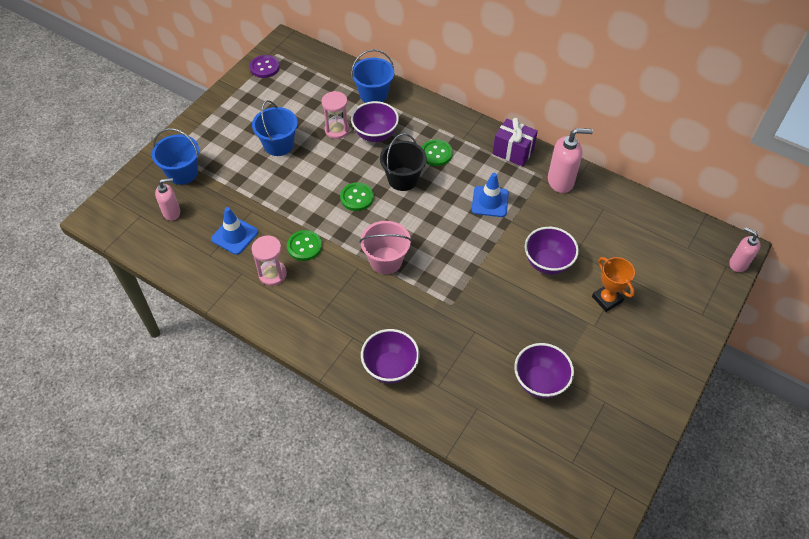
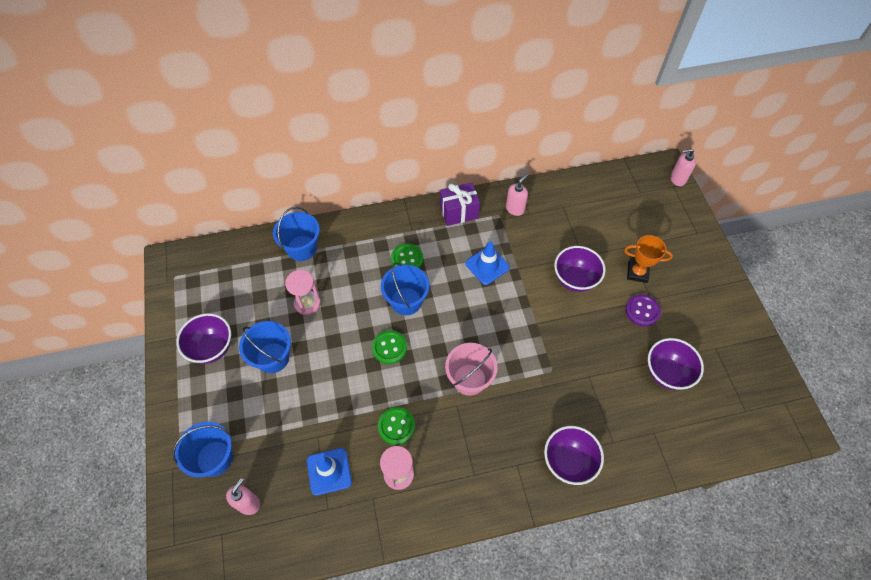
camera: 45 degrees left, 5 degrees up
purple button [250,55,280,78] -> purple button moved to [625,294,661,326]
purple bowl [351,101,399,142] -> purple bowl moved to [176,313,231,364]
black bucket [380,133,427,191] -> blue bucket [381,262,429,315]
pink soap dispenser [548,128,593,193] -> pink soap dispenser [506,174,528,216], size x0.65

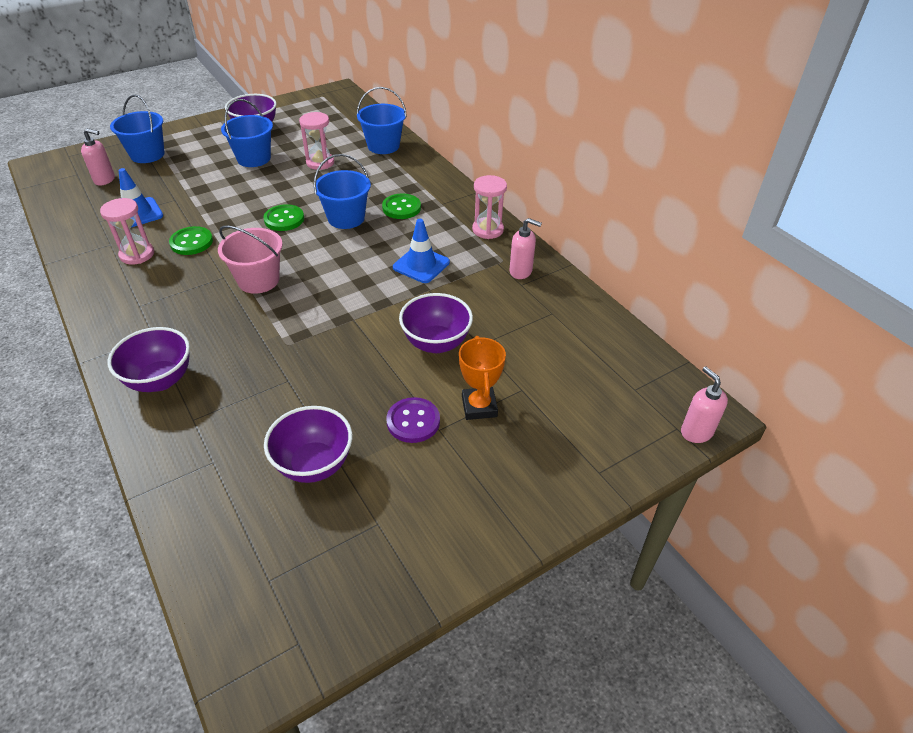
camera: 70 degrees right, 15 degrees down
purple gift [440,182,480,226] -> pink hourglass [472,175,507,239]

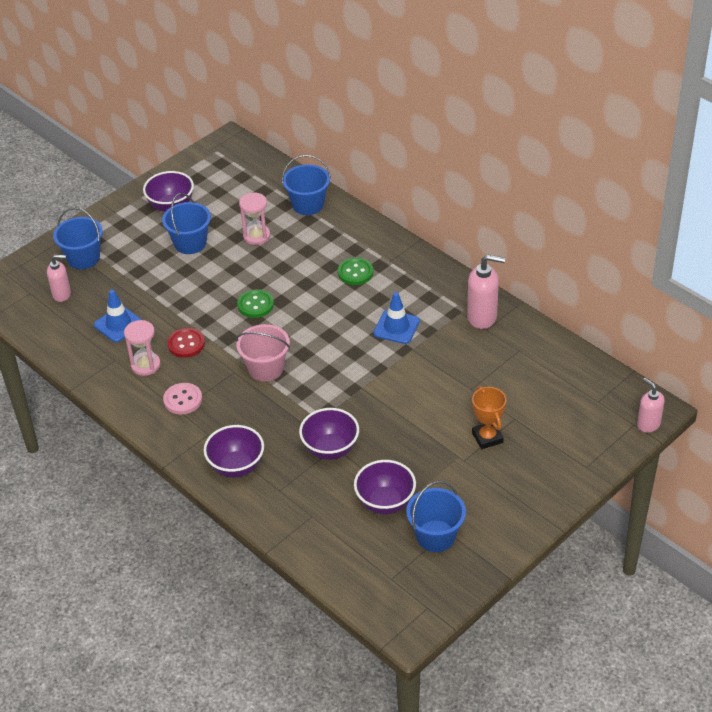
camera: 10 degrees left, 0 degrees up
green button [169,226,213,255] -> red button [167,328,205,358]
blue bucket [314,154,371,229] -> blue bucket moved to [406,481,466,552]
purple button [386,397,440,443] -> none
purple bowl [399,293,473,353] -> purple bowl moved to [299,408,359,460]
pink hourglass [472,175,507,239] -> none
pink soap dispenser [509,218,542,279] -> pink soap dispenser [467,254,505,329], size x1.54
none -> pink button [163,383,202,415]

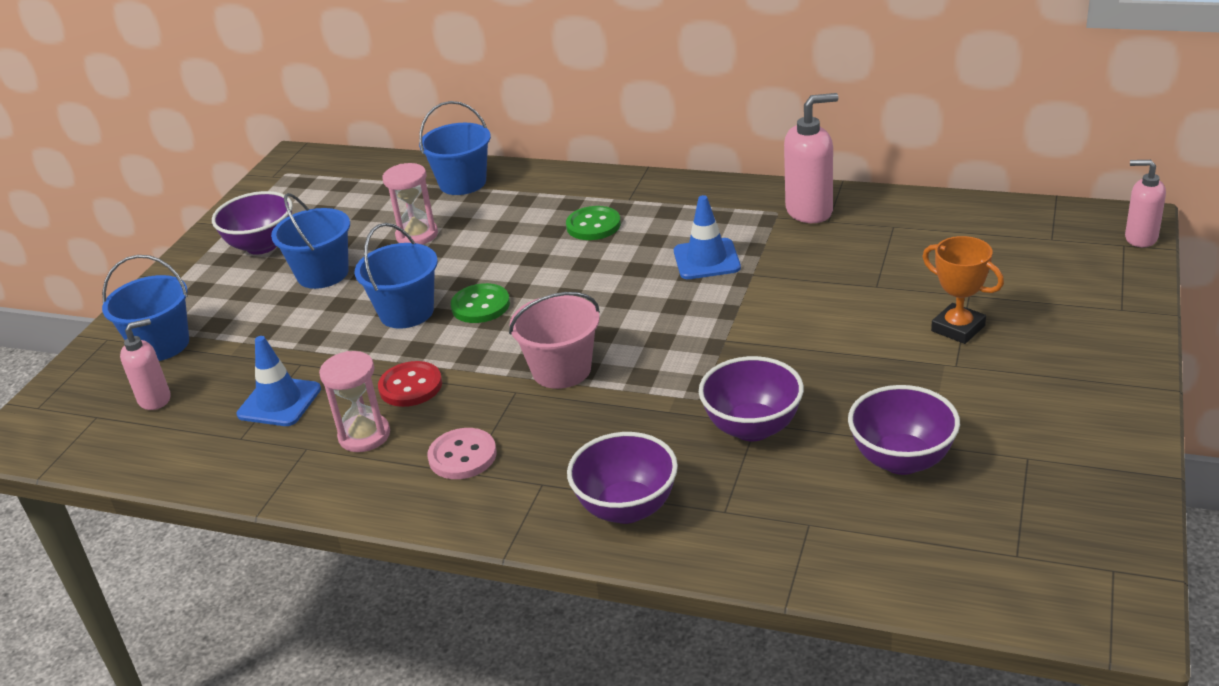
camera: 25 degrees left, 10 degrees down
blue bucket [406,481,466,552] -> blue bucket moved to [355,223,438,329]

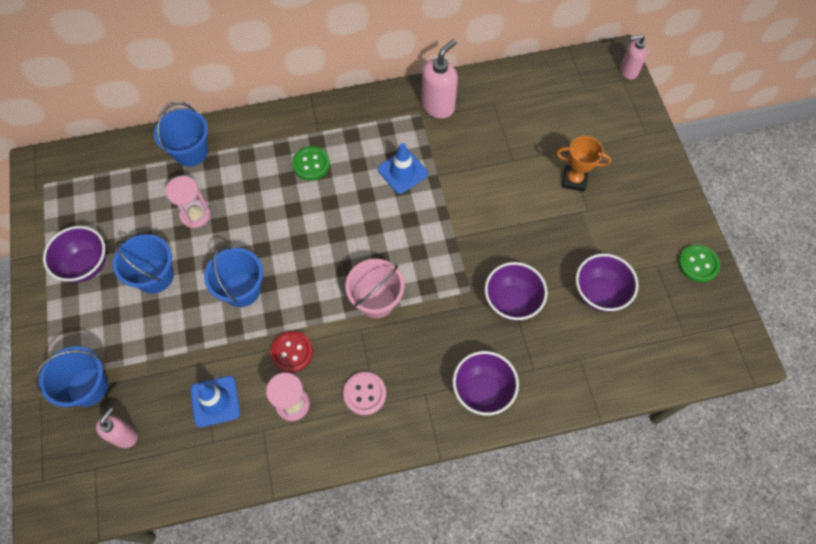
camera: 35 degrees left, 30 degrees up
green button [451,283,510,323] -> green button moved to [678,244,720,282]

